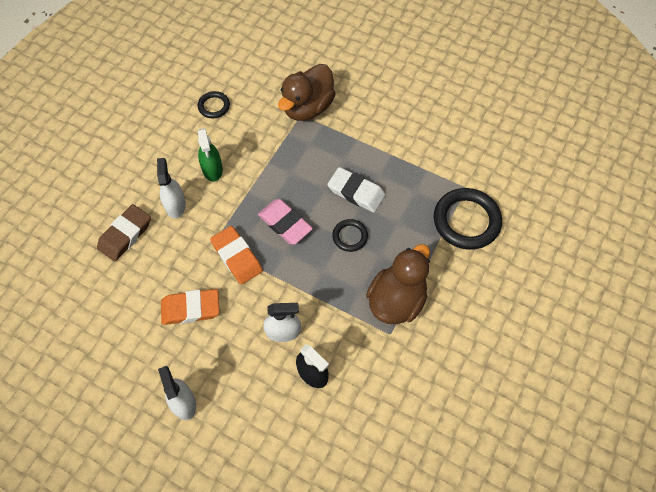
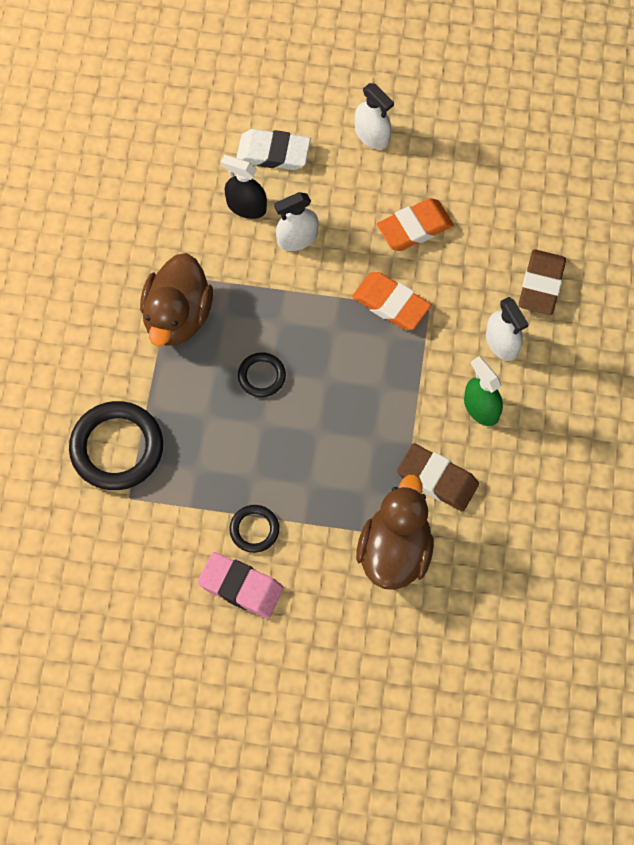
camera: 160 degrees right, 5 degrees up
black ring [198,91,230,118] -> black ring moved to [229,505,279,553]
pink eraser [258,199,313,245] -> pink eraser moved to [198,552,284,618]
white eraser [327,167,385,213] -> white eraser moved to [236,129,311,170]
none -> brown eraser [397,443,479,512]

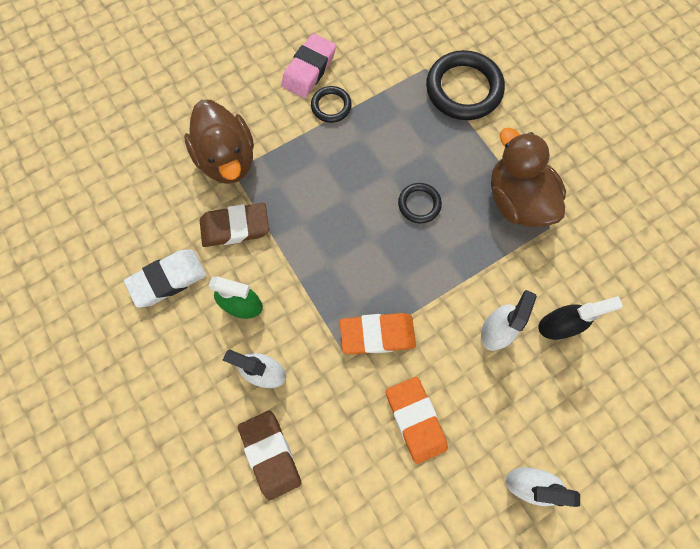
camera: 140 degrees right, 5 degrees up
pink eraser [198,552,284,618] -> pink eraser turned 45 degrees counterclockwise [281,34,336,98]
white eraser [236,129,311,170] -> white eraser moved to [124,250,206,308]
orange eraser [377,198,454,251] -> orange eraser turned 45 degrees counterclockwise [386,377,448,464]

